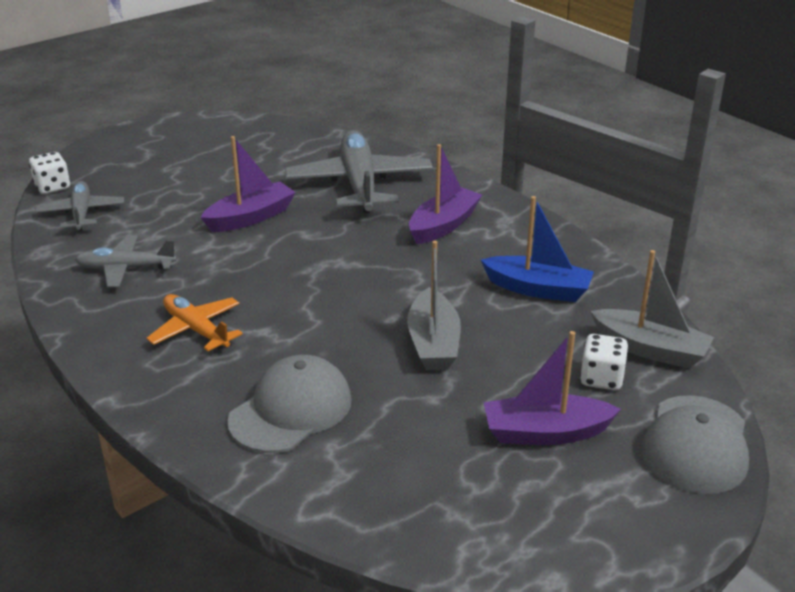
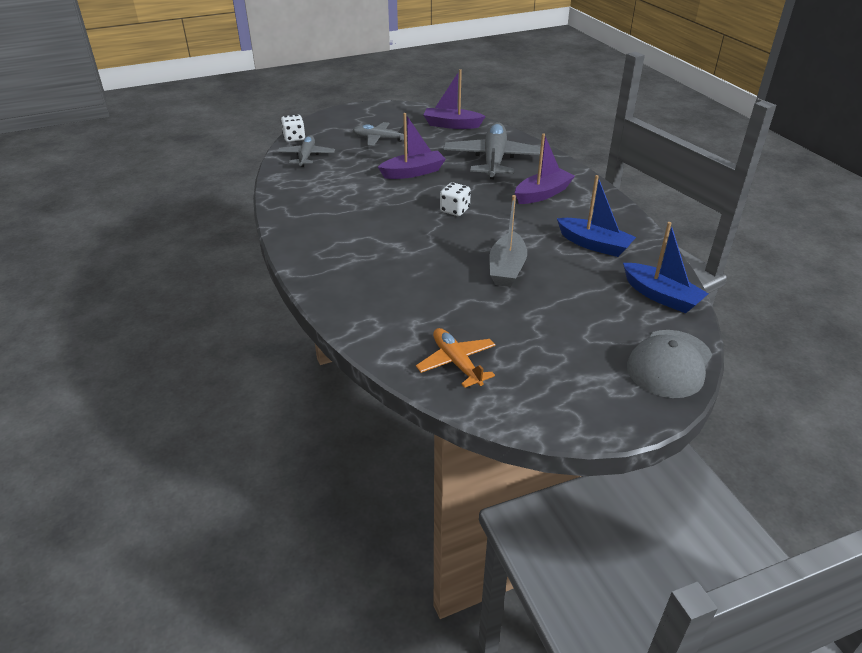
camera: 15 degrees right, 5 degrees up
grey plane [75,236,177,287] -> grey plane moved to [353,122,407,146]
orange plane [147,294,243,351] -> orange plane moved to [416,328,495,388]
grey cap [227,355,352,453] -> none
purple boat [484,331,621,445] -> purple boat moved to [424,69,486,129]
white dice [580,334,628,390] -> white dice moved to [440,182,471,216]
grey boat [591,250,714,369] -> blue boat [623,222,709,313]

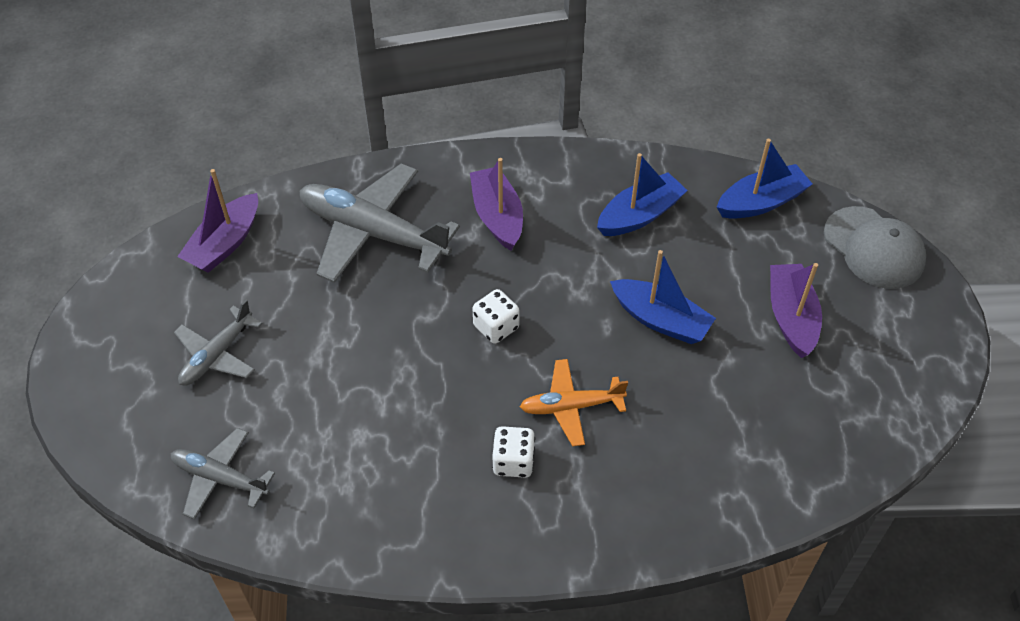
camera: 70 degrees left, 15 degrees up
white dice [281,115,305,142] -> white dice moved to [492,426,535,478]
purple boat [378,113,446,179] -> purple boat moved to [770,263,822,358]
orange plane [416,328,495,388] -> orange plane moved to [520,359,628,446]
grey boat [489,195,527,287] -> blue boat [610,250,716,344]

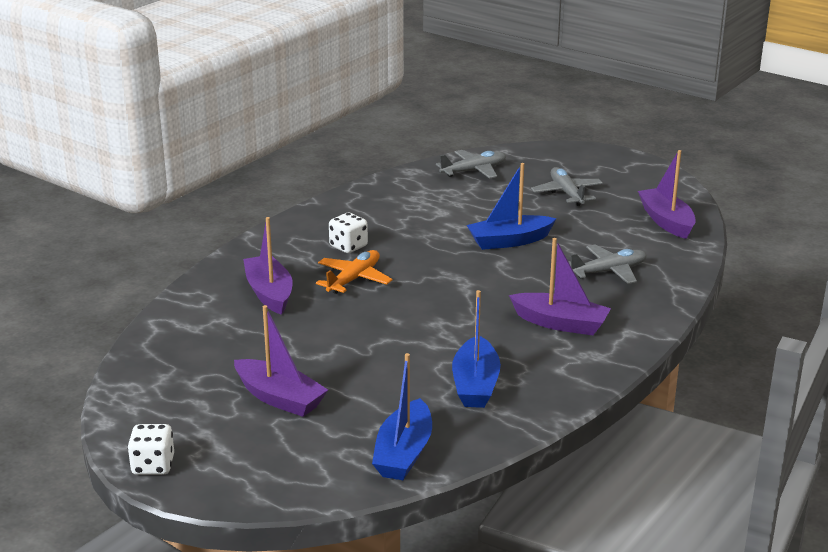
camera: 130 degrees right, 25 degrees down
grey plane [299,164,460,283] -> grey plane [568,245,647,284], size x0.56
white dice [472,289,520,344] -> white dice moved to [127,424,174,475]
blue boat [610,250,716,344] -> blue boat moved to [467,163,557,250]
grey cap [824,206,926,289] -> none
none -> purple boat [243,217,293,315]

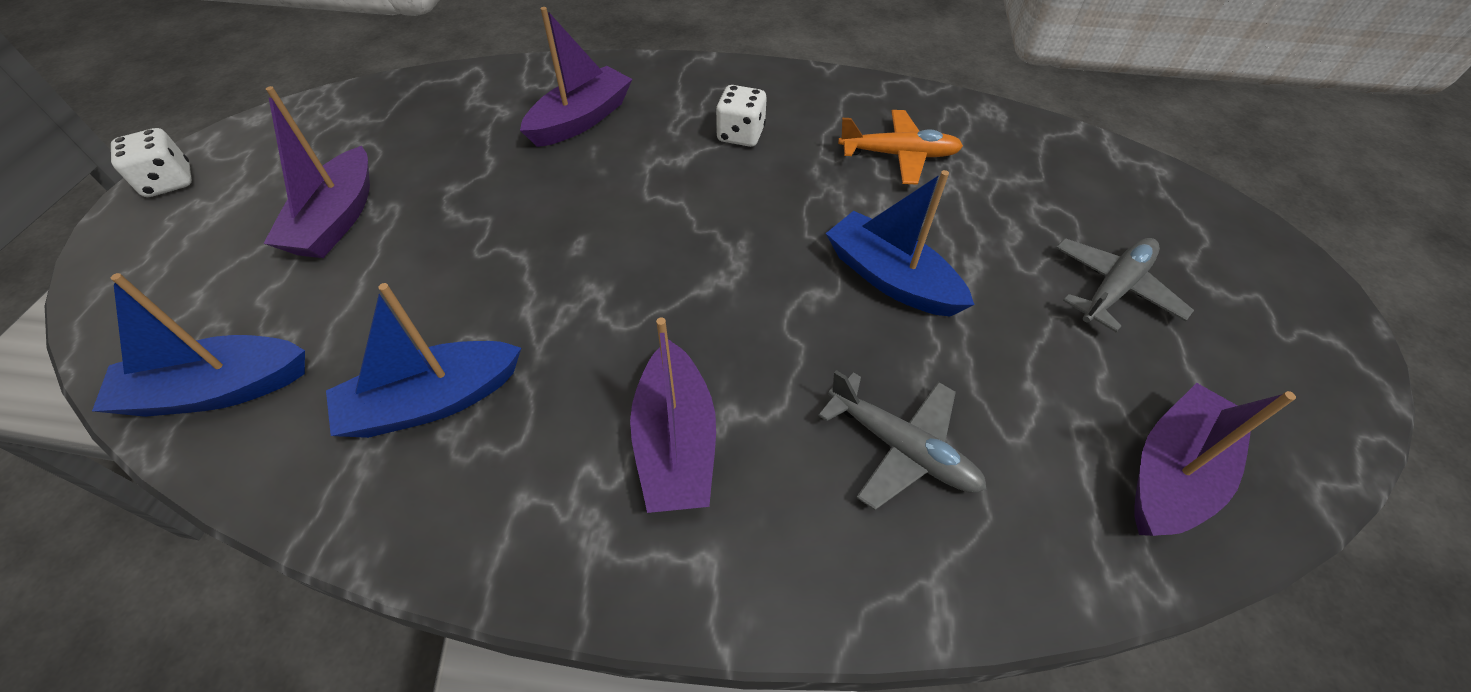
camera: 60 degrees right, 25 degrees up
orange plane [316,250,392,294] -> orange plane moved to [838,110,963,185]
grey plane [436,150,506,179] -> none

